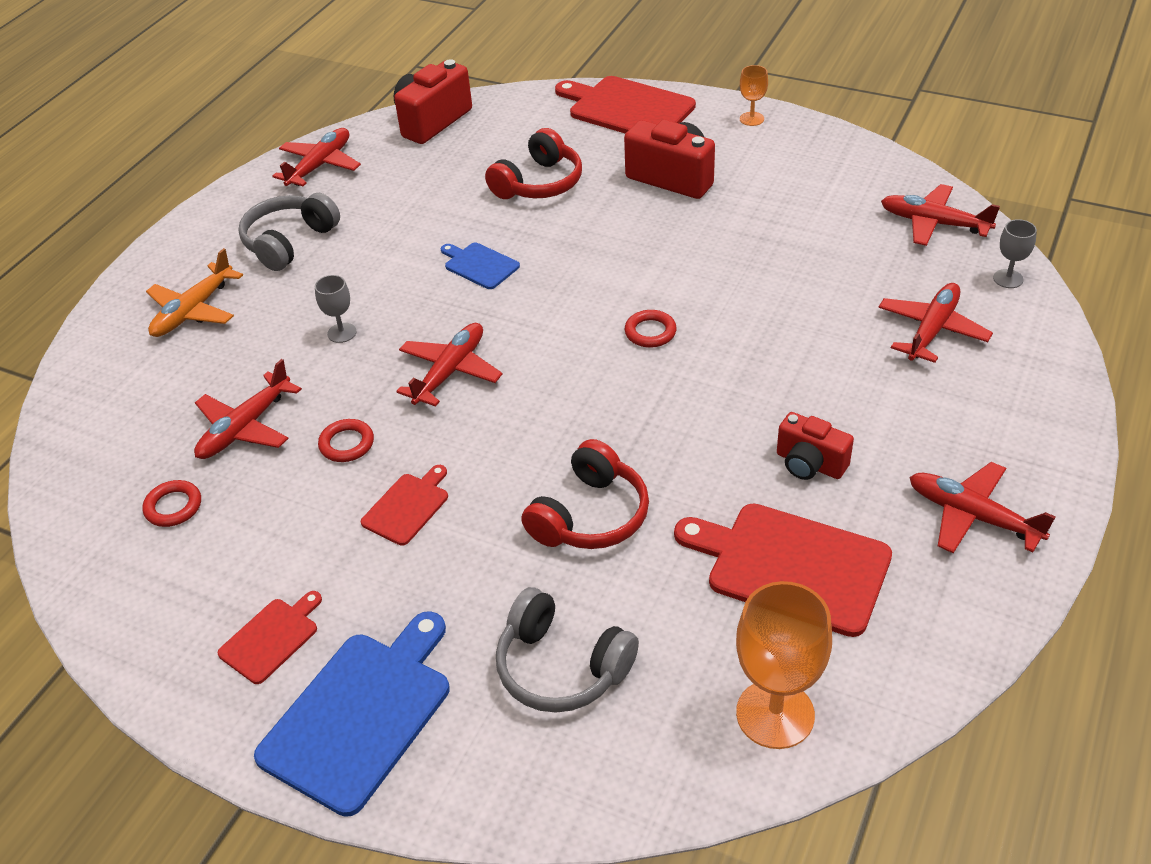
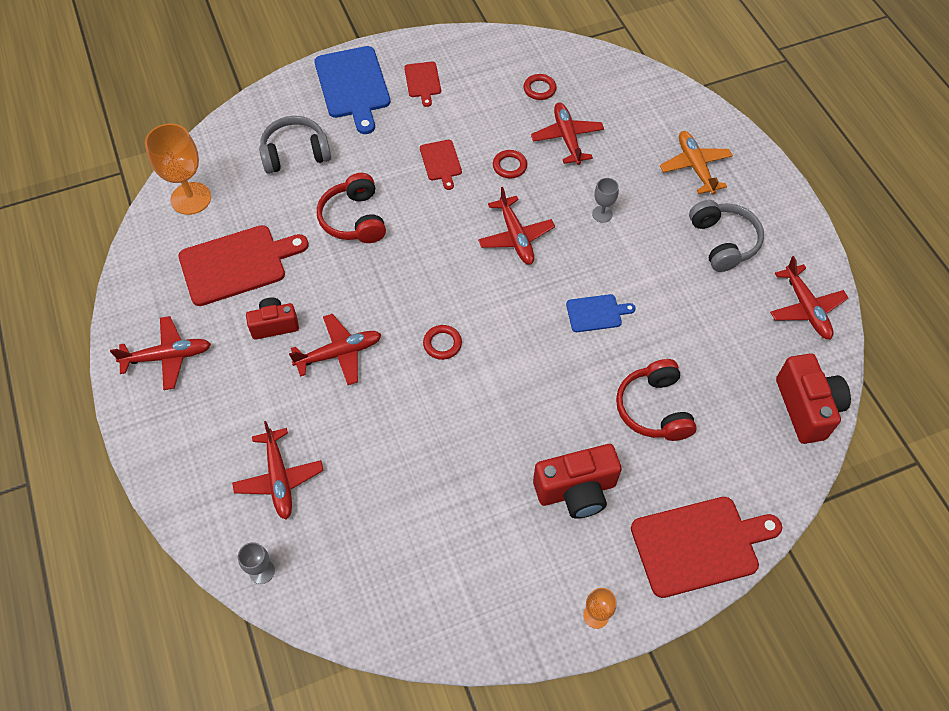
camera: 130 degrees right, 15 degrees up
red plane [881,184,1000,246] -> red plane moved to [289,314,382,385]

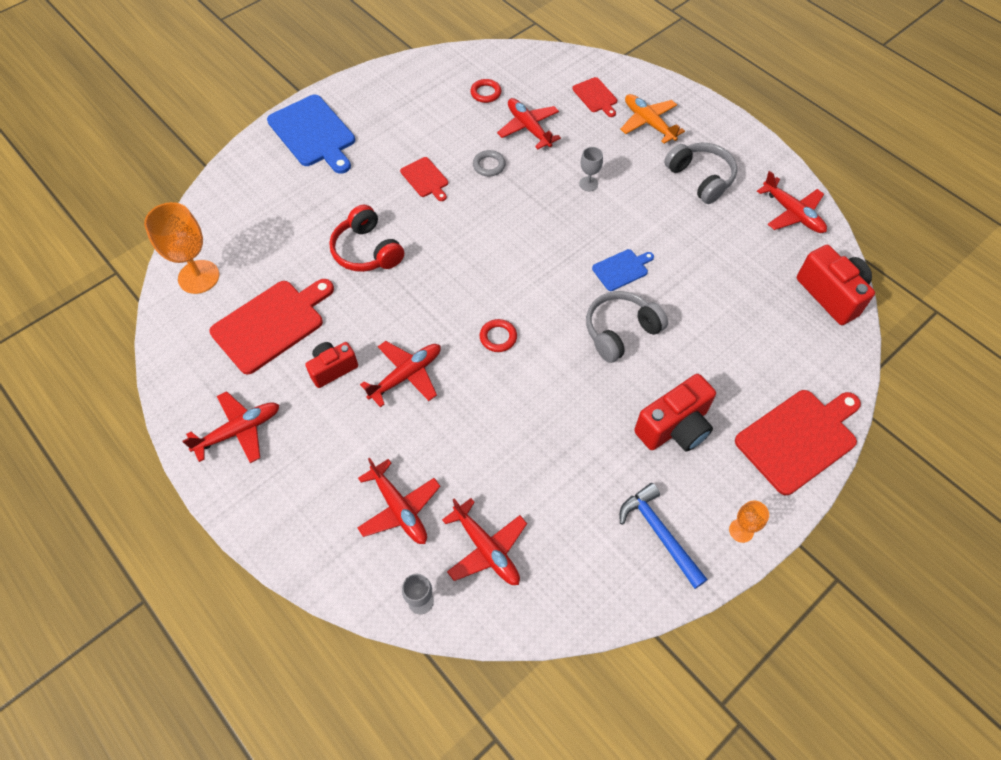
camera: 20 degrees left, 0 degrees up
grey headphones [259,116,331,174] -> grey headphones moved to [586,291,668,363]
red cutting board [404,62,441,107] -> red cutting board moved to [572,77,617,117]
red plane [478,187,555,265] -> red plane moved to [442,498,527,585]
red ring [493,150,527,178] -> grey ring [473,150,506,176]
red headphones [616,359,697,441] -> none
none -> blue hammer [620,483,708,589]

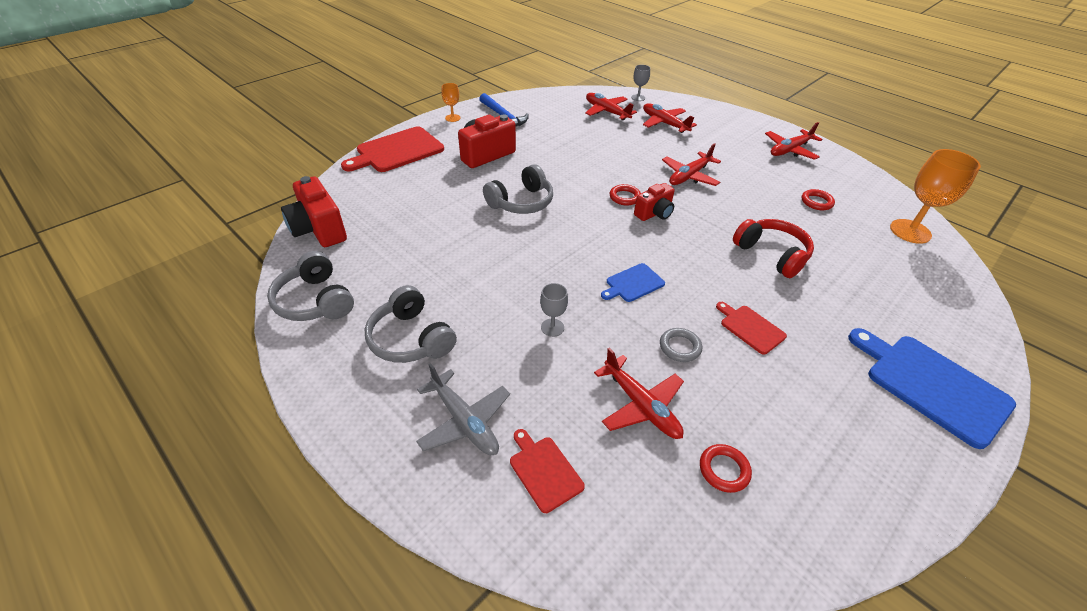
camera: 175 degrees right, 15 degrees down
red cutting board [209,279,334,374] -> red ring [802,189,835,210]
red camera [305,342,358,388] -> red camera moved to [634,183,675,221]
blue cutting board [592,249,654,291] -> blue cutting board moved to [601,263,665,302]
orange plane [620,94,685,144] -> grey plane [416,363,510,455]
red plane [757,171,827,233] -> grey headphones [267,251,354,321]

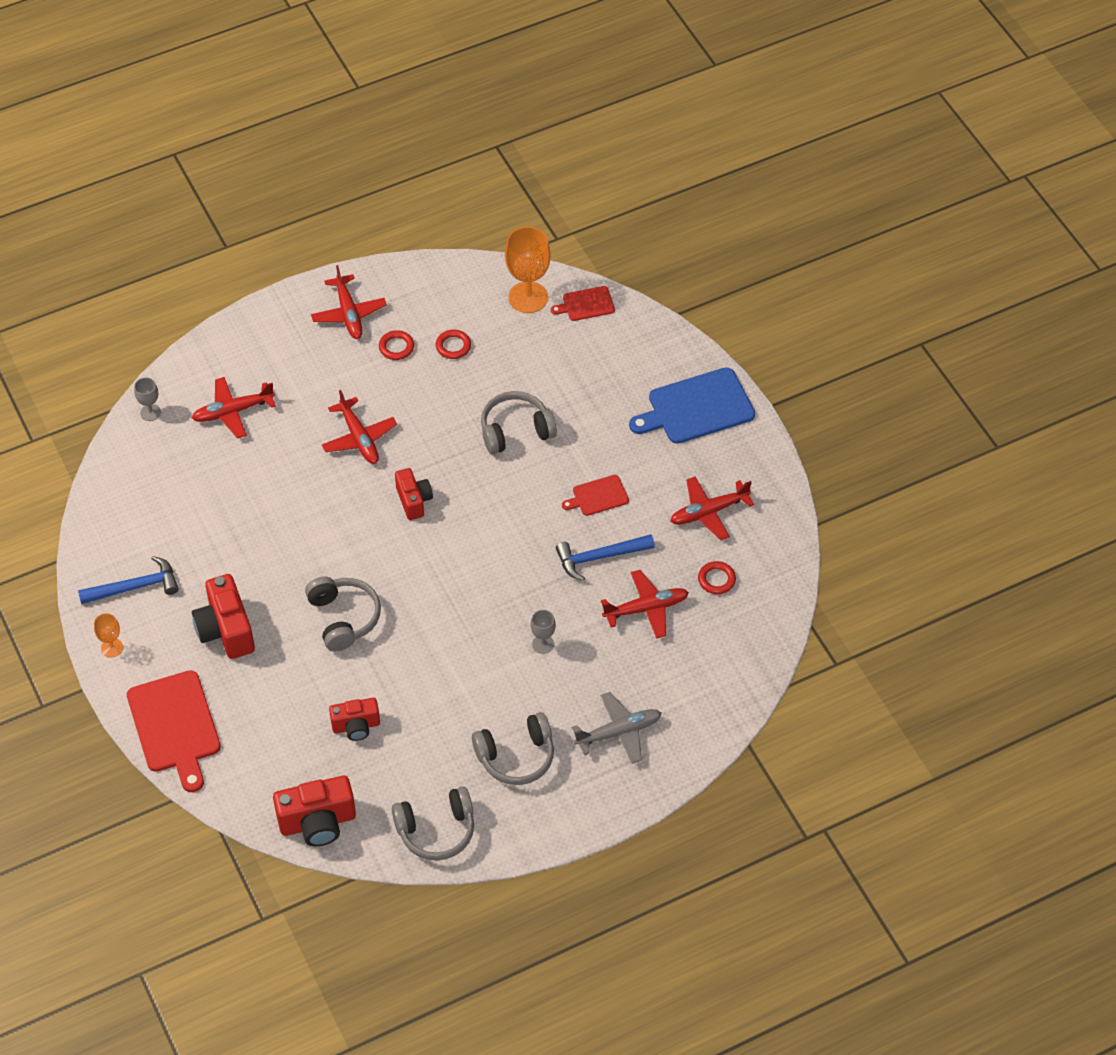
camera: 70 degrees left, 10 degrees up
red cutting board [510,429,585,513] -> red cutting board moved to [551,286,615,321]
red plane [585,93,637,120] -> red plane moved to [670,477,754,540]
blue cutting board [601,263,665,302] -> none
red ring [610,184,641,206] -> red ring moved to [379,330,414,360]
grey ring [660,328,702,362] -> blue hammer [556,534,655,581]
red headphones [733,219,814,278] -> grey headphones [481,391,557,454]
none -> red camera [329,698,380,741]

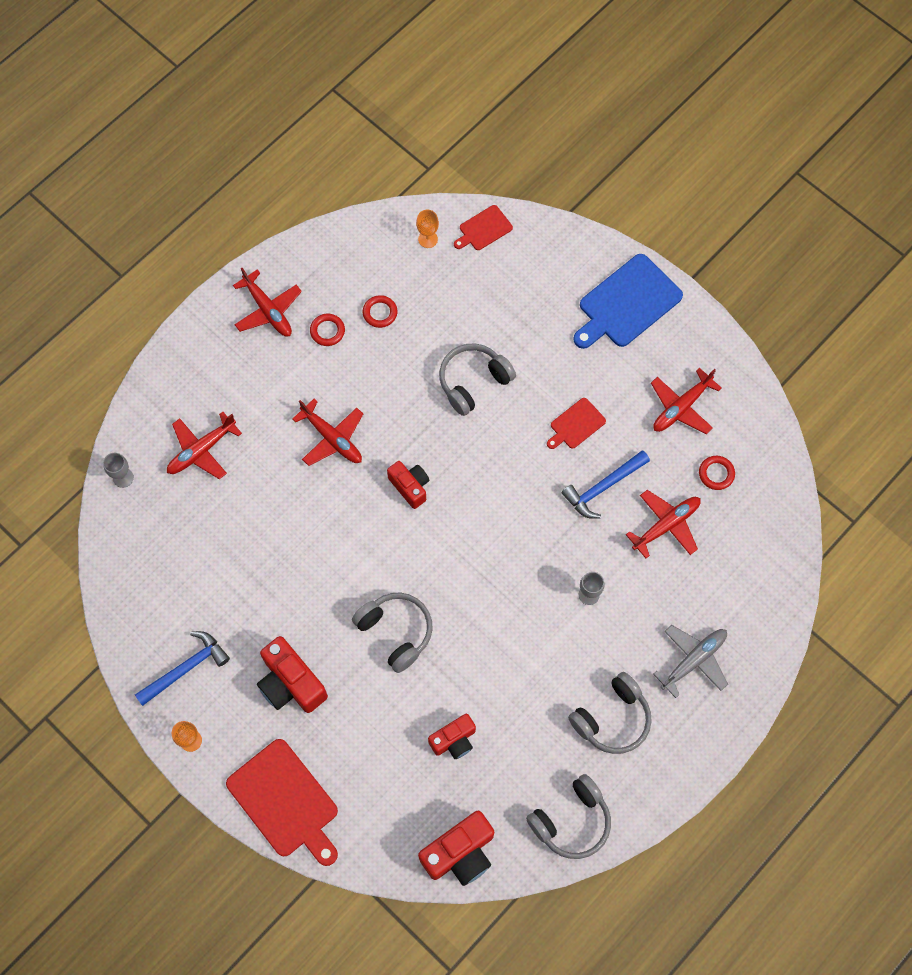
camera: 20 degrees left, 15 degrees up
orange goblet [505,226,551,313] -> orange goblet [416,210,439,248], size x0.51

